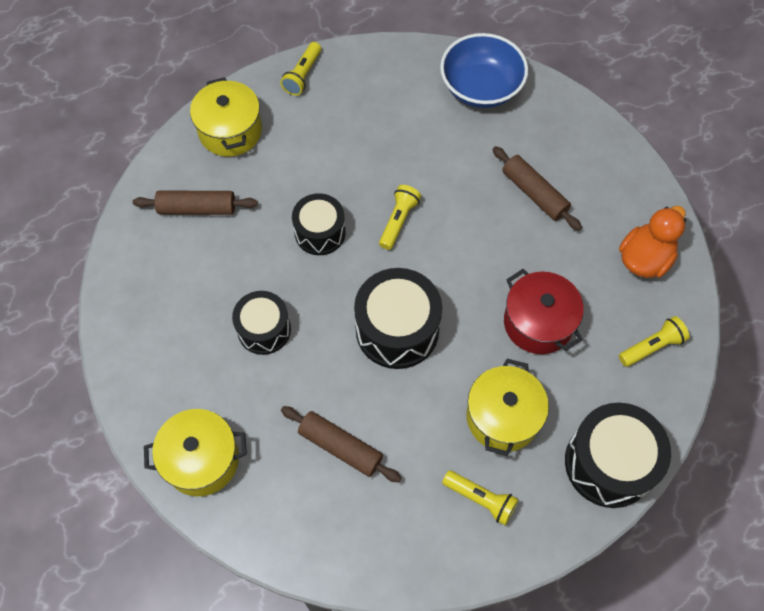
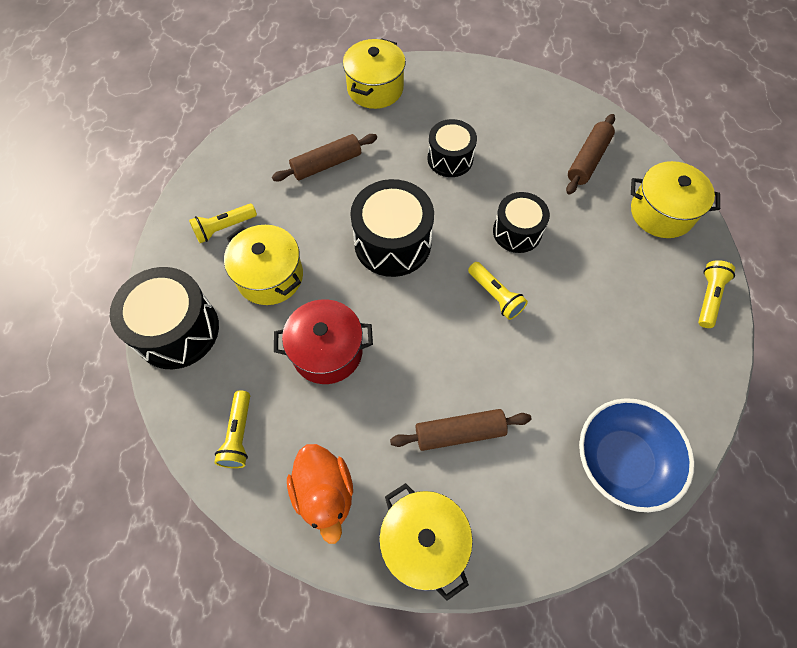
camera: 120 degrees right, 0 degrees up
yellow flashlight [280,42,321,95] -> yellow flashlight turned 60 degrees clockwise [698,260,735,328]
none -> yellow pot [379,483,473,601]

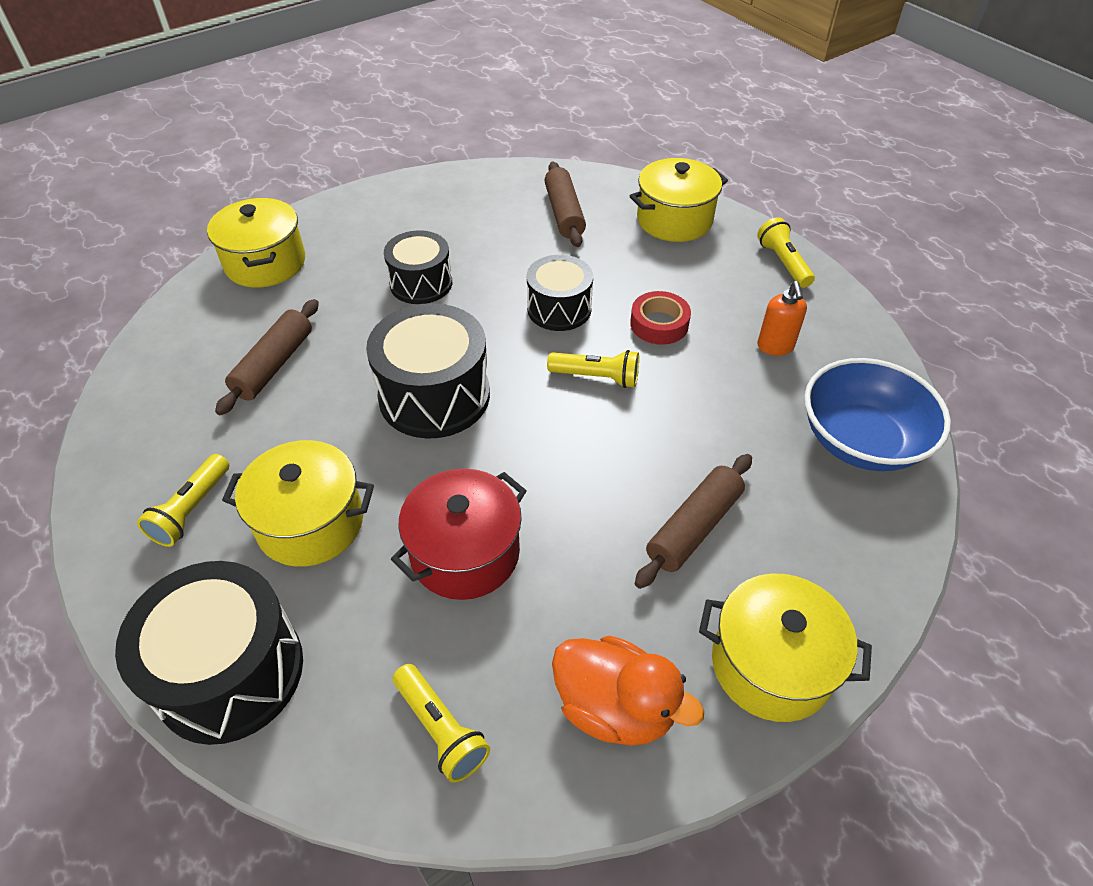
camera: 40 degrees left, 15 degrees down
none -> red tape [630,291,691,345]
none -> orange soap dispenser [757,281,807,356]

